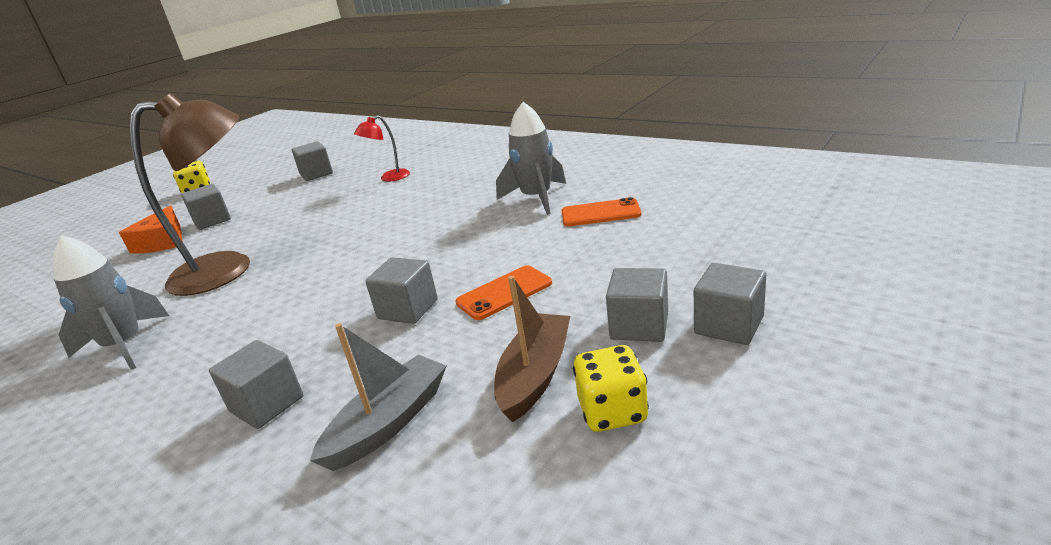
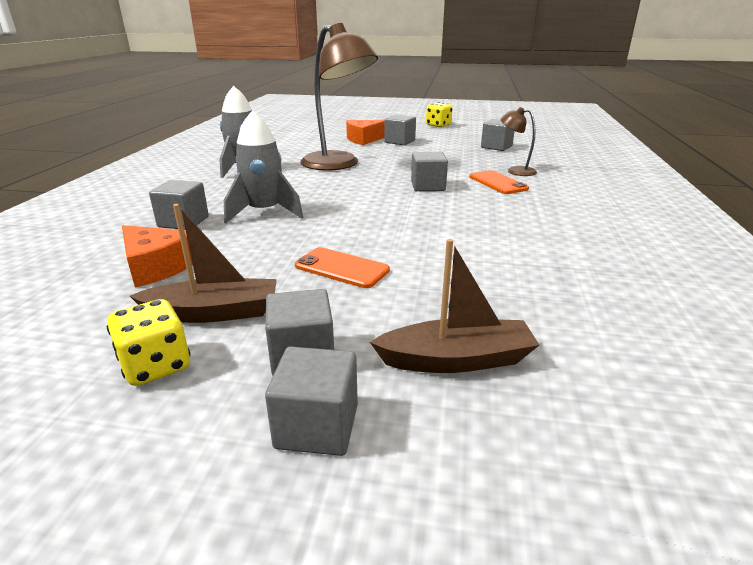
camera: 60 degrees right, 0 degrees up
grey boat [310,323,446,471] -> orange cheese [122,225,193,288]
red lamp [354,115,410,181] -> brown lamp [500,107,537,176]
grey cube [365,257,438,324] -> grey cube moved to [411,152,448,191]
grey rocket [496,102,566,215] -> grey rocket moved to [224,110,303,224]
orange phone [562,197,641,226] -> orange phone moved to [469,170,529,194]
none -> brown boat [370,239,539,373]

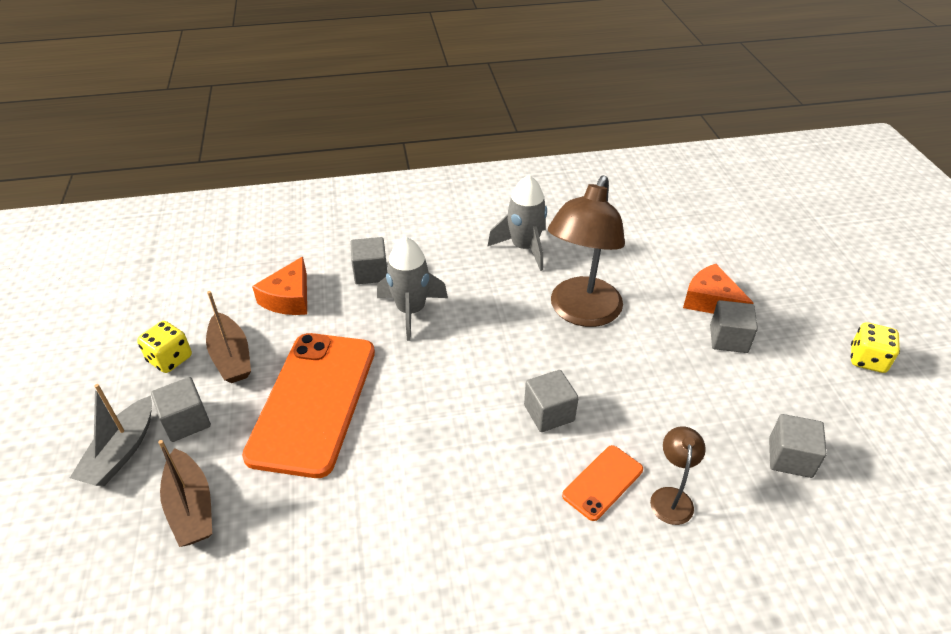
camera: 70 degrees right, 15 degrees up
grey cube [265,346,358,456] -> grey boat [70,384,152,486]
orange phone [295,247,390,288] -> orange phone [242,333,375,478], size x2.21

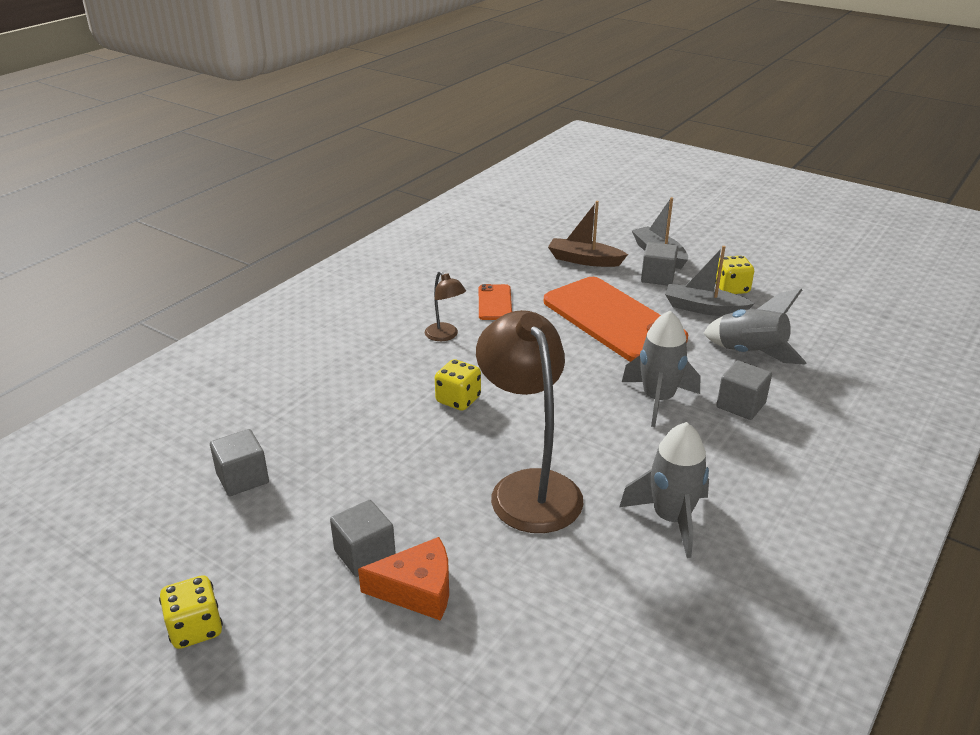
camera: 135 degrees right, 10 degrees down
brown boat [206,291,251,383] -> grey boat [665,246,755,316]
orange cheese [252,257,307,315] -> grey rocket [704,289,807,365]
grey cube [524,370,579,432] -> yellow dice [435,359,481,411]
orange phone [562,445,643,521] -> orange phone moved to [479,284,512,320]
brown lamp [650,426,706,525] -> brown lamp moved to [425,271,466,341]

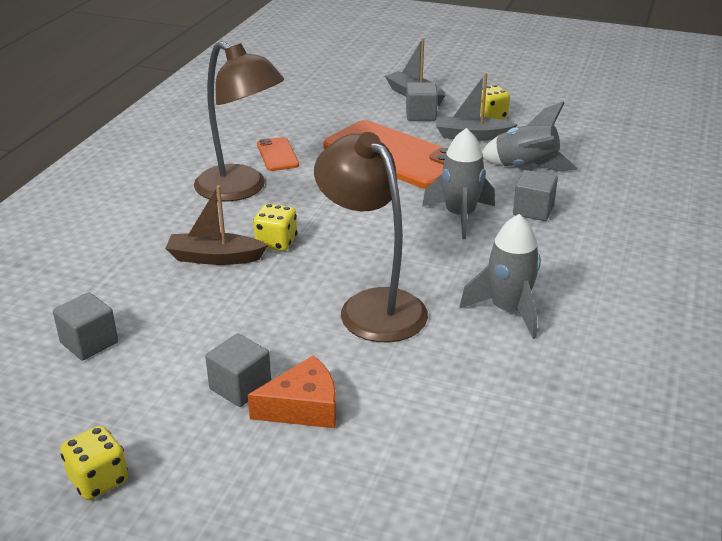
camera: 15 degrees left, 0 degrees up
brown lamp [425,271,466,341] -> brown lamp [194,41,284,201], size x2.15
brown boat [548,201,628,267] -> brown boat moved to [165,185,268,265]

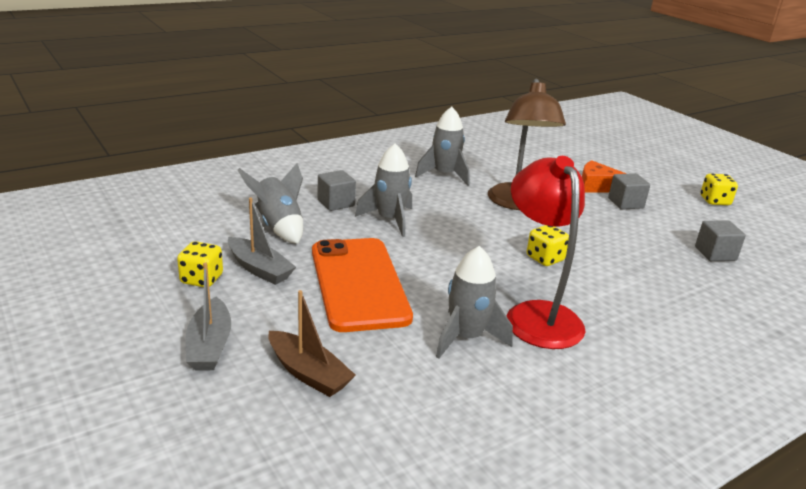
camera: 145 degrees left, 5 degrees down
brown boat [165,185,268,265] -> brown boat moved to [268,290,356,397]
brown lamp [194,41,284,201] -> red lamp [506,156,585,349]
orange phone [257,137,299,171] -> grey rocket [436,246,513,359]
grey cube [406,82,438,121] -> none

